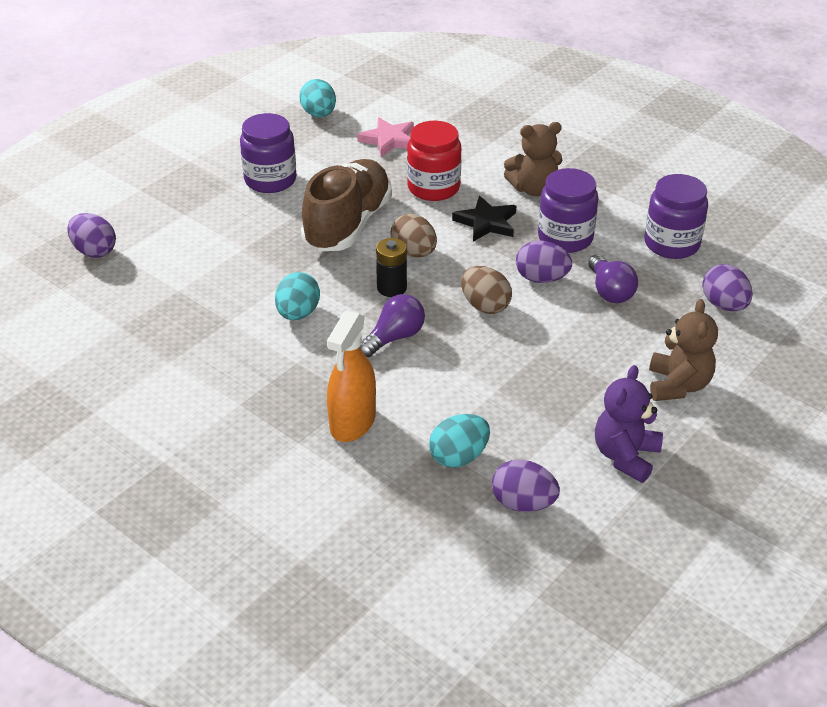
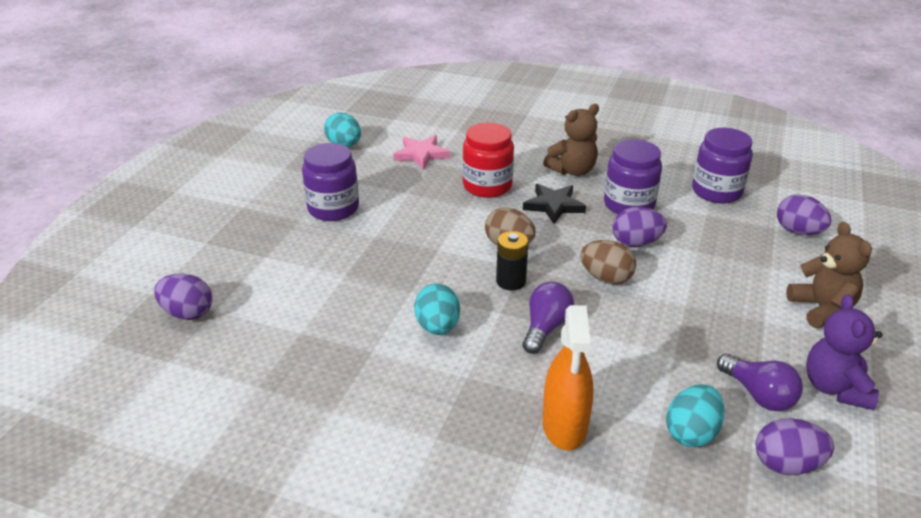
camera: 20 degrees left, 5 degrees down
brown shoe [301,159,392,252] -> none
purple light bulb [588,255,638,303] -> purple light bulb moved to [717,353,803,411]

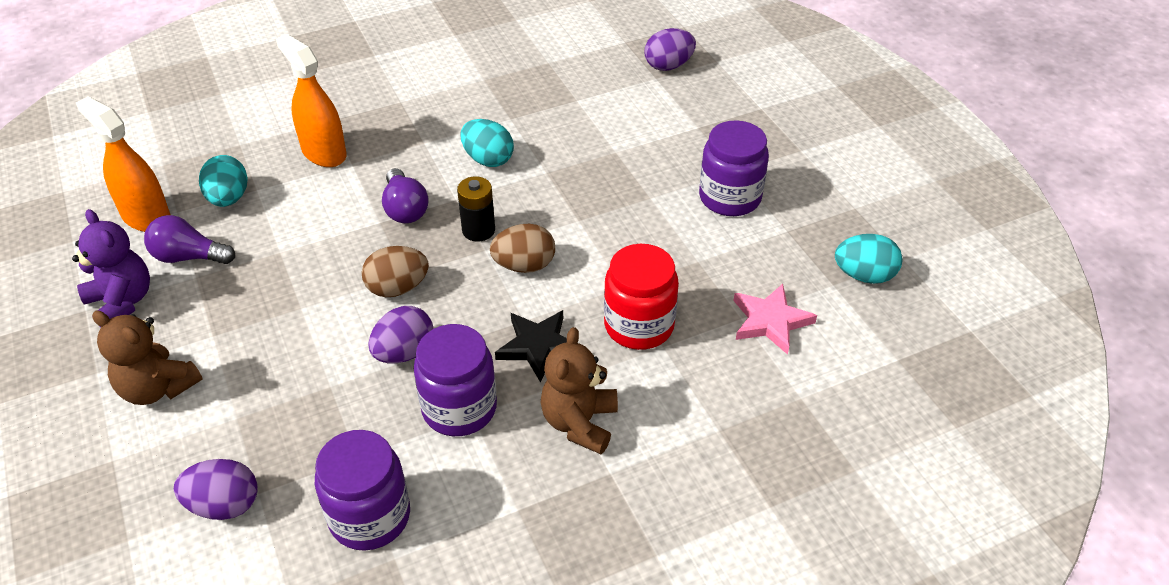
camera: 135 degrees right, 10 degrees up
purple egg [756,418,834,475] -> orange spray bottle [76,97,171,232]

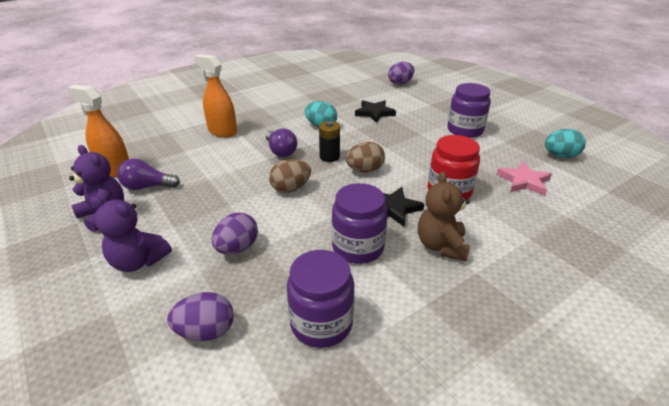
camera: 10 degrees left, 10 degrees down
brown teddy bear [92,310,203,405] -> purple teddy bear [90,196,172,272]
turquoise egg [199,155,248,207] -> none
purple egg [368,306,433,363] -> purple egg moved to [212,213,258,254]
none -> black star [355,100,396,123]

